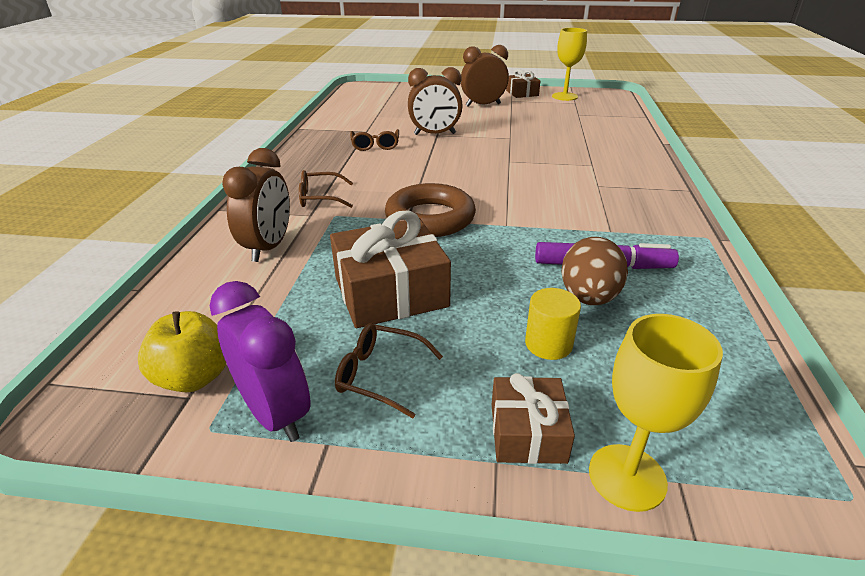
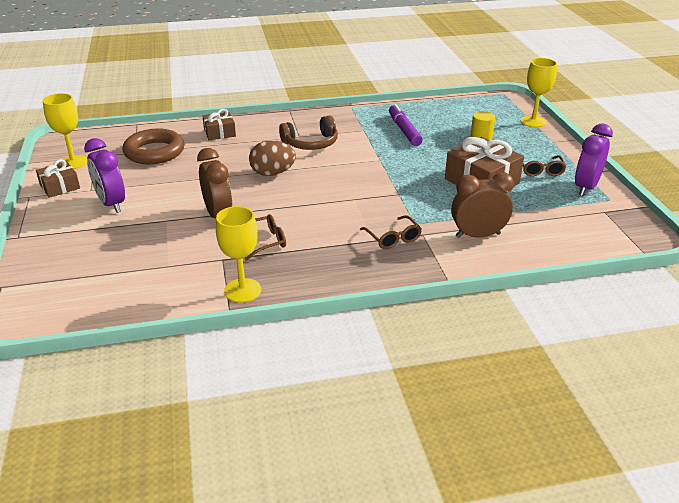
camera: 110 degrees left, 0 degrees up
yellow apple [138,311,226,393] -> none
brown ring [385,183,476,237] -> brown ring moved to [122,128,184,164]
brown clock [461,45,509,107] -> purple clock [84,138,125,213]
brown gift [492,373,575,464] -> brown gift moved to [202,109,236,140]
brown egg [561,237,628,305] -> brown egg moved to [249,140,296,176]
none -> yellow goblet [216,206,261,303]
none -> brown headphones [279,116,338,150]

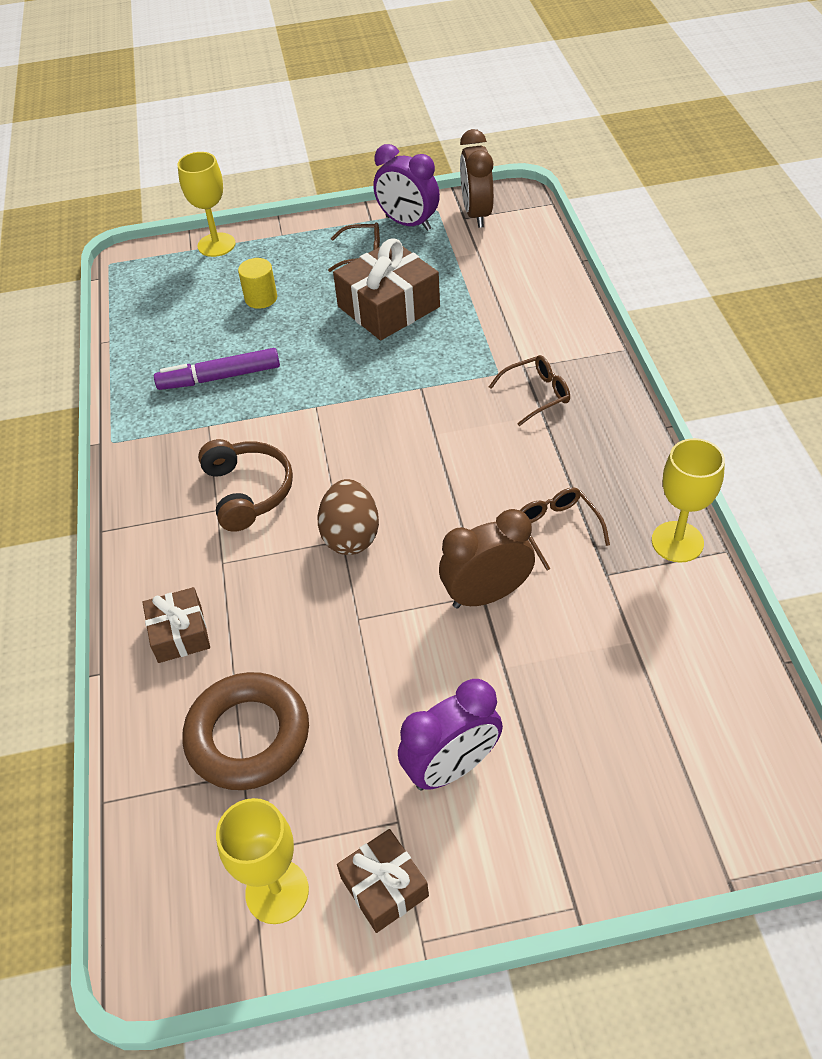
camera: 85 degrees left, 15 degrees up
brown clock [451,172,514,238] -> brown clock moved to [460,129,494,228]

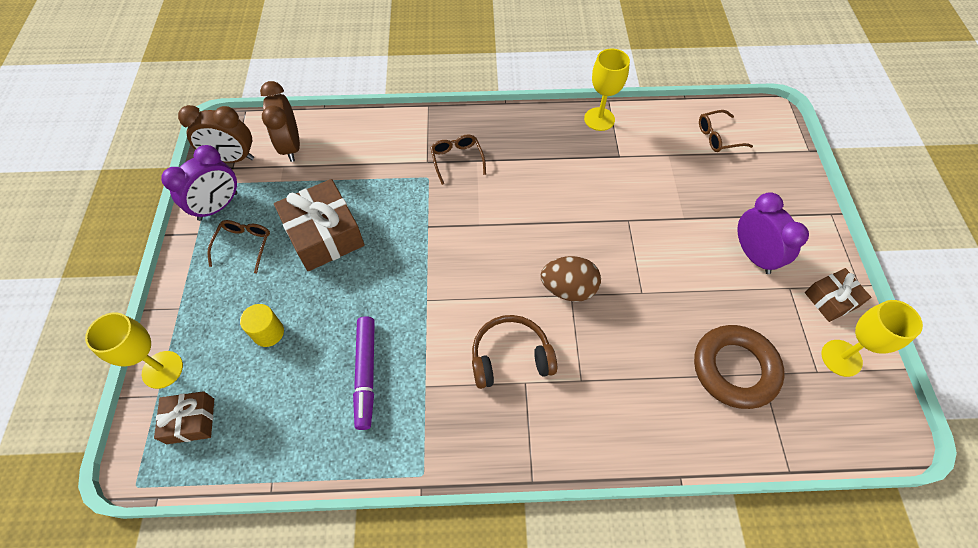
camera: 85 degrees left, 10 degrees up
brown gift [142,587,210,663] -> brown gift moved to [154,391,214,444]
brown clock [439,509,535,608] -> brown clock moved to [260,81,300,162]
brown glasses [520,488,610,570] -> brown glasses moved to [699,110,753,152]

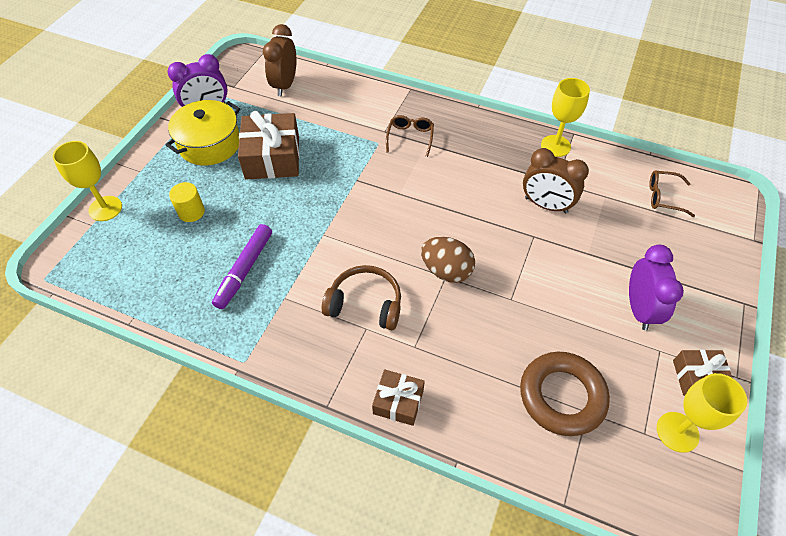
camera: 25 degrees right, 5 degrees down
brown gift [154,391,214,444] -> brown gift moved to [372,369,425,426]
brown clock [178,105,254,163] -> brown clock moved to [523,148,589,213]
brown glasses [207,220,270,273] -> yellow pot [165,100,240,165]

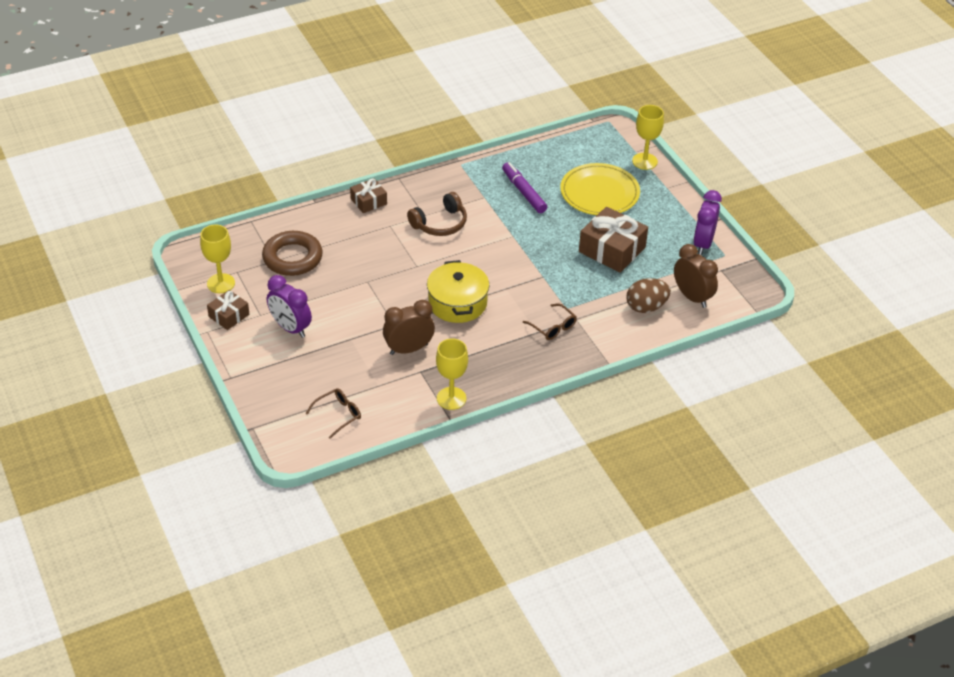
camera: 130 degrees right, 10 degrees down
yellow pot [165,100,240,165] -> yellow pot moved to [427,260,489,323]
yellow cylinder [169,182,205,222] -> yellow plate [560,163,640,215]
brown egg [421,237,475,283] -> brown egg moved to [626,278,671,313]

